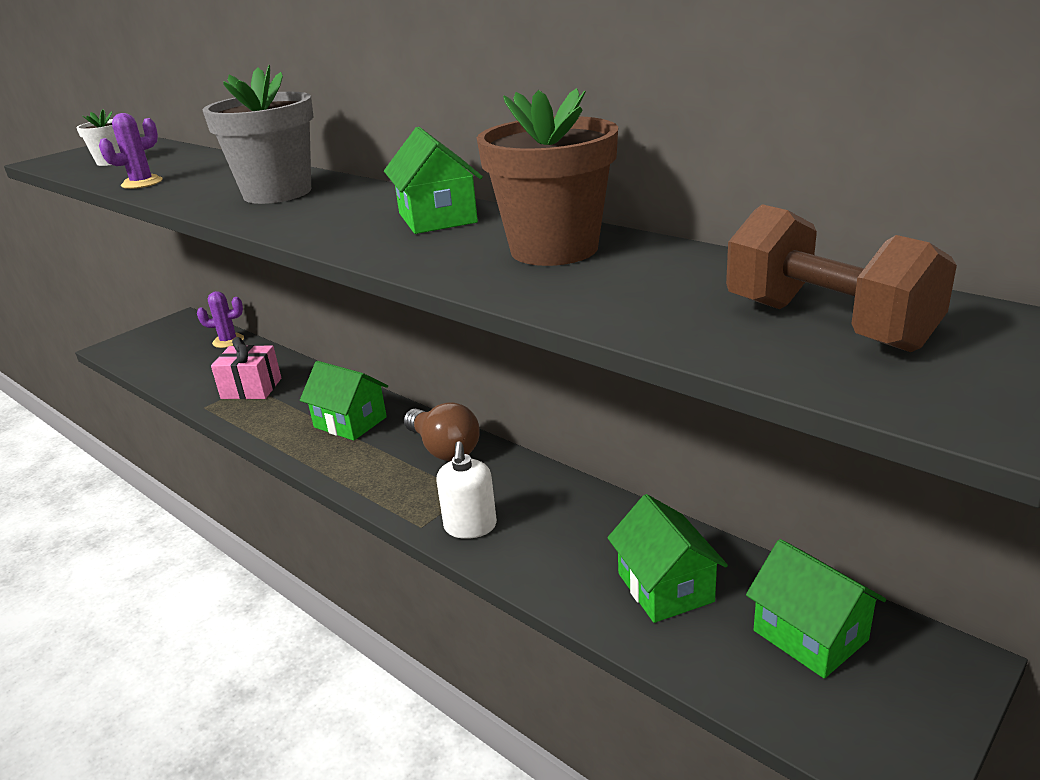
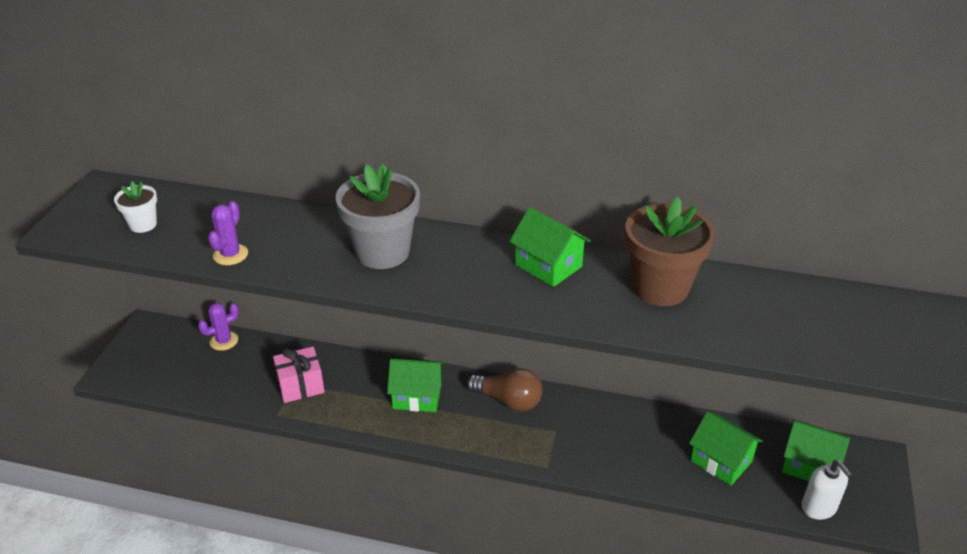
camera: 30 degrees left, 10 degrees up
white soap dispenser [436,441,497,539] -> white soap dispenser moved to [802,460,852,520]
brown dumbbell [726,204,957,352] -> none

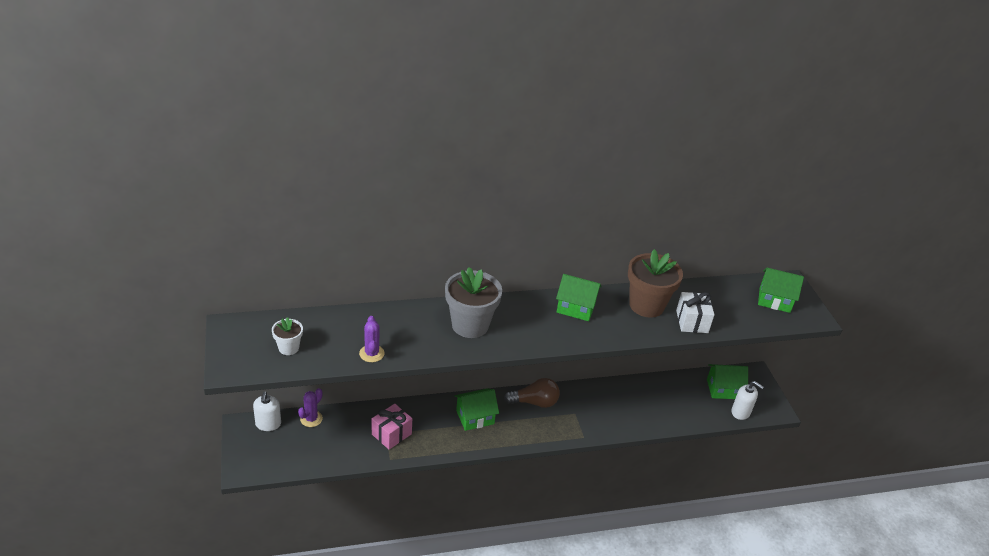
camera: 30 degrees left, 0 degrees up
green house [689,411,763,486] -> green house moved to [758,268,804,313]
none -> white soap dispenser [253,392,281,431]
none -> white gift [676,292,715,333]

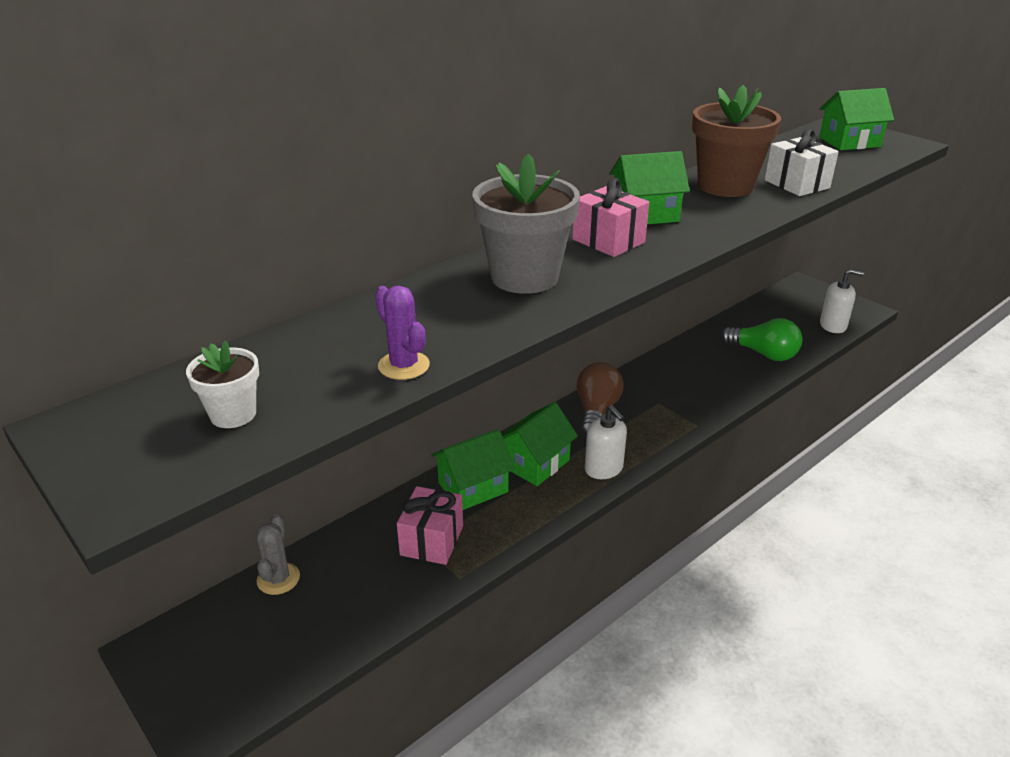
camera: 25 degrees left, 5 degrees down
white soap dispenser [253,392,281,431] -> white soap dispenser moved to [585,405,627,479]
purple cactus [298,388,323,427] -> grey cactus [256,514,300,595]
brown light bulb [504,378,560,408] -> brown light bulb turned 45 degrees counterclockwise [577,362,624,437]
green house [707,364,748,399] -> green house moved to [431,429,515,510]
none -> pink gift [572,178,649,257]
none -> green light bulb [721,318,802,361]

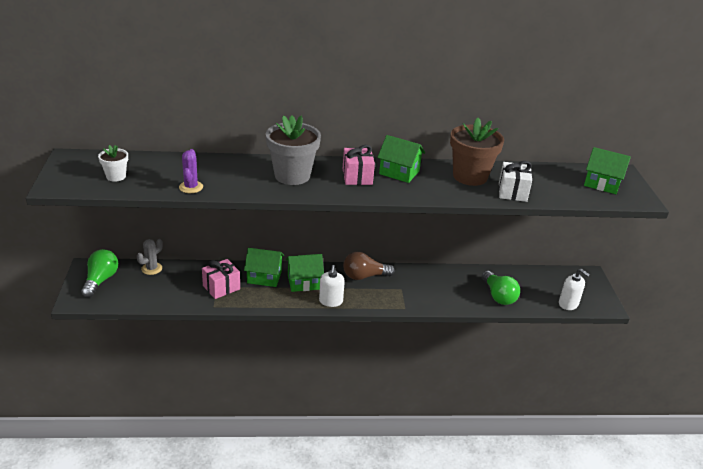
camera: 35 degrees right, 0 degrees up
brown light bulb [577,362,624,437] -> brown light bulb turned 150 degrees counterclockwise [343,252,395,280]
none -> green light bulb [81,249,118,297]

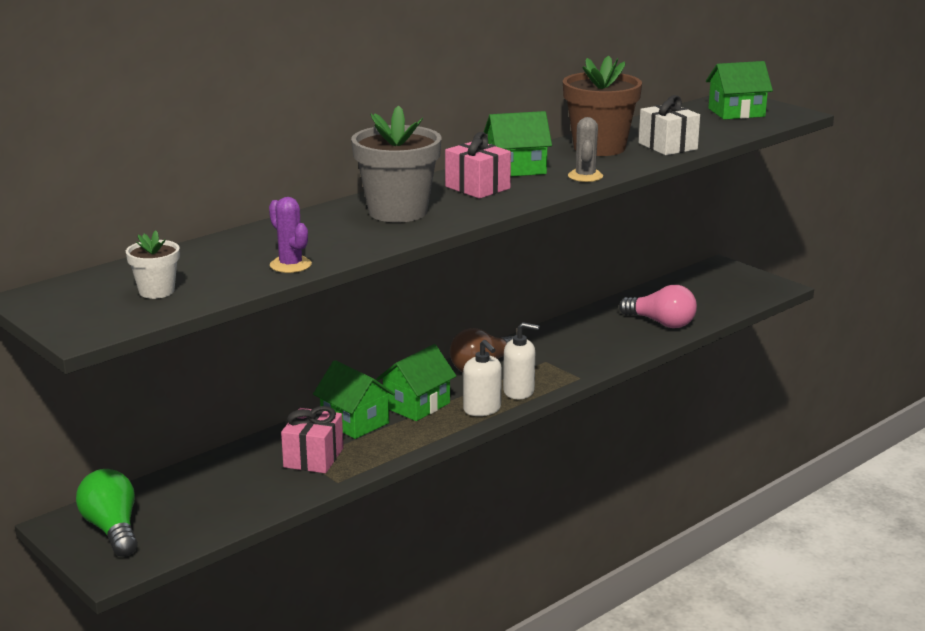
camera: 35 degrees left, 10 degrees down
grey cactus [137,239,163,275] -> grey cactus moved to [568,117,603,182]
green house [244,248,284,287] -> green house turned 75 degrees clockwise [313,360,395,439]
green light bulb [482,271,520,305] -> pink light bulb [619,285,697,328]
white soap dispenser [559,269,590,310] -> white soap dispenser moved to [503,322,539,399]

